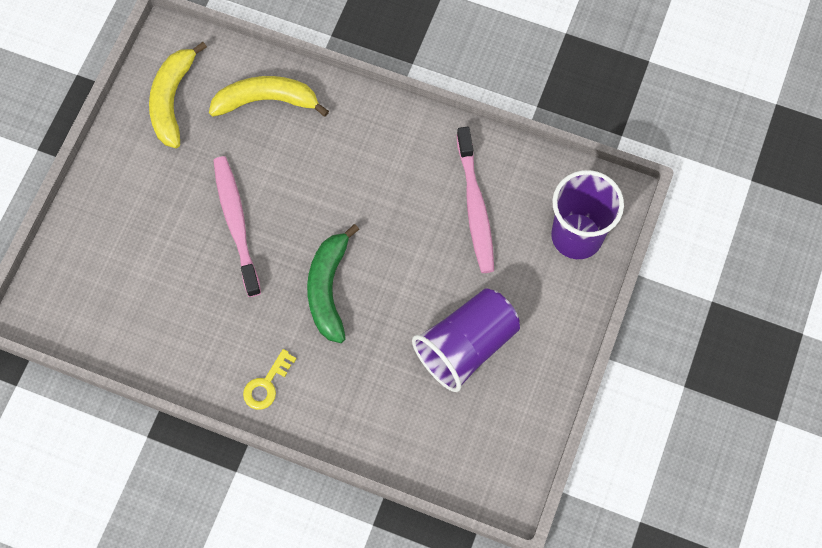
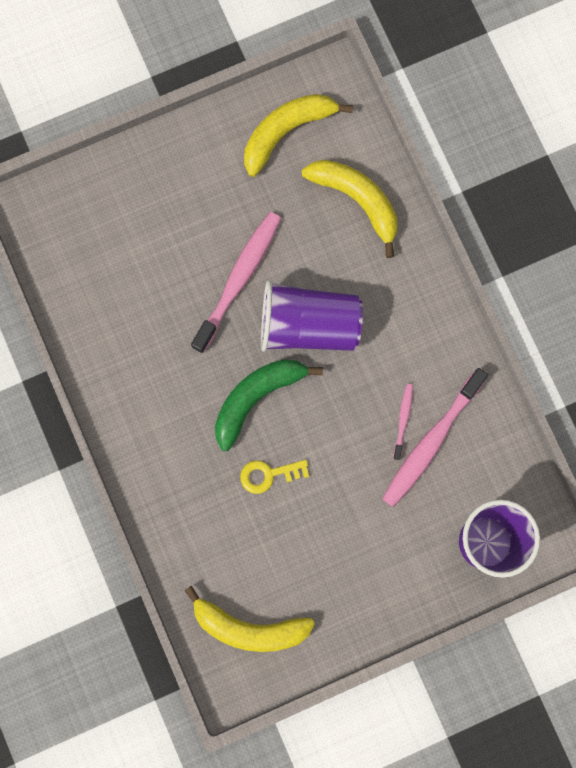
camera: 45 degrees right, 10 degrees up
yellow key [243,349,297,410] -> yellow key moved to [240,460,309,494]
purple cup [412,288,520,392] -> purple cup moved to [261,280,363,352]
none -> yellow banana [184,586,315,652]
none -> pink toothbrush [393,384,413,460]

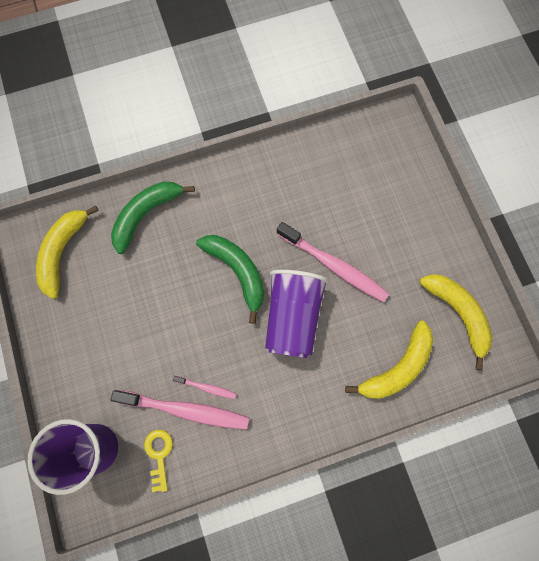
camera: 95 degrees right, 5 degrees down
yellow key [240,460,309,494] -> yellow key moved to [144,430,173,492]
pink toothbrush [382,368,488,507] -> pink toothbrush turned 150 degrees clockwise [111,390,249,430]
none -> green banana [111,181,195,254]

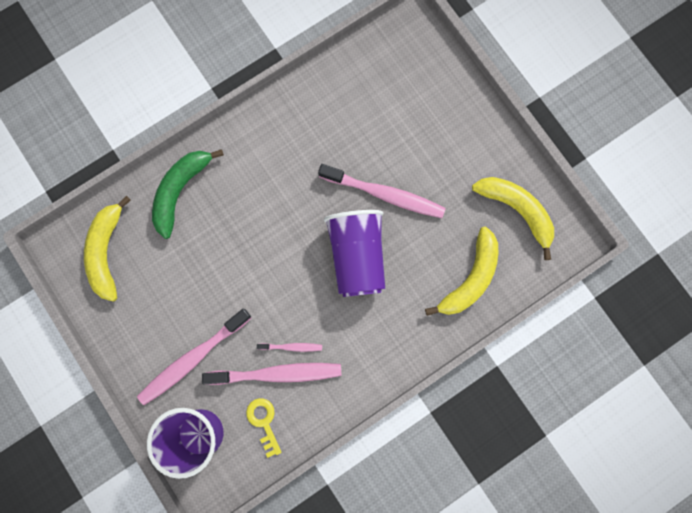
camera: 15 degrees left, 5 degrees up
green banana [196,235,264,324] -> none
none -> pink toothbrush [137,309,251,405]

